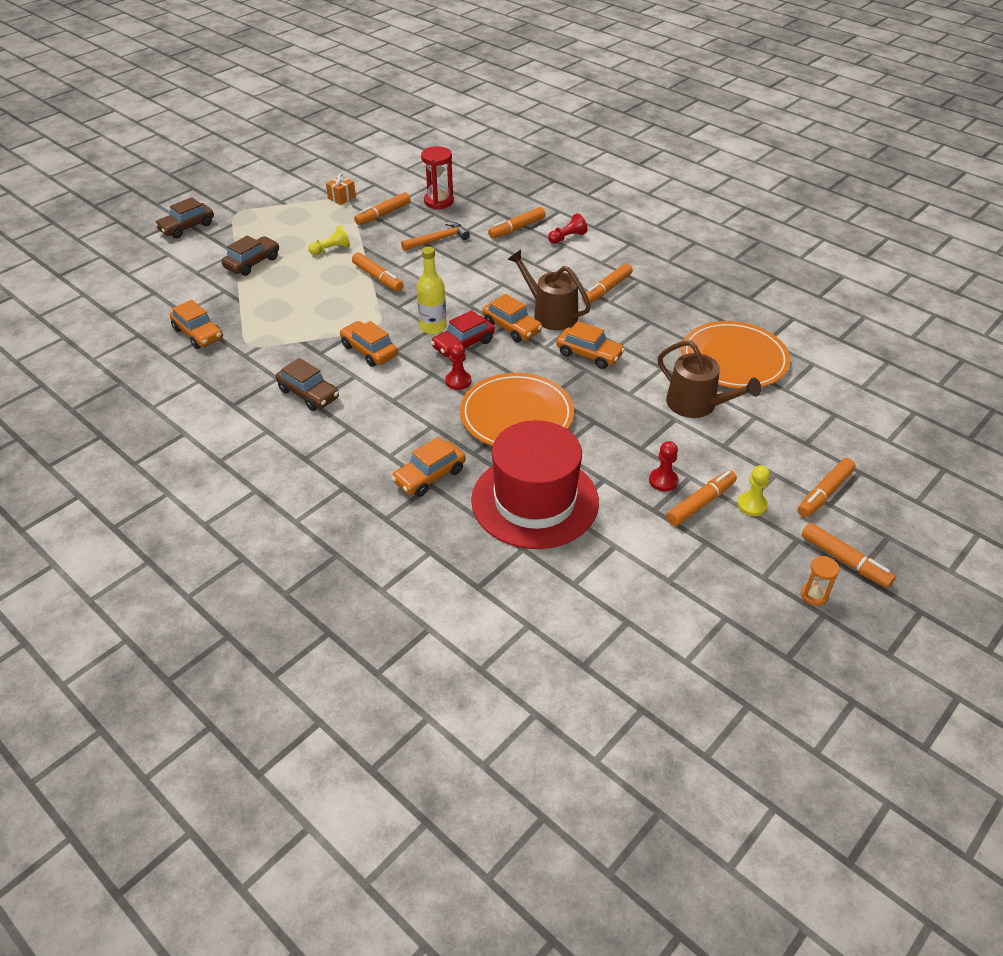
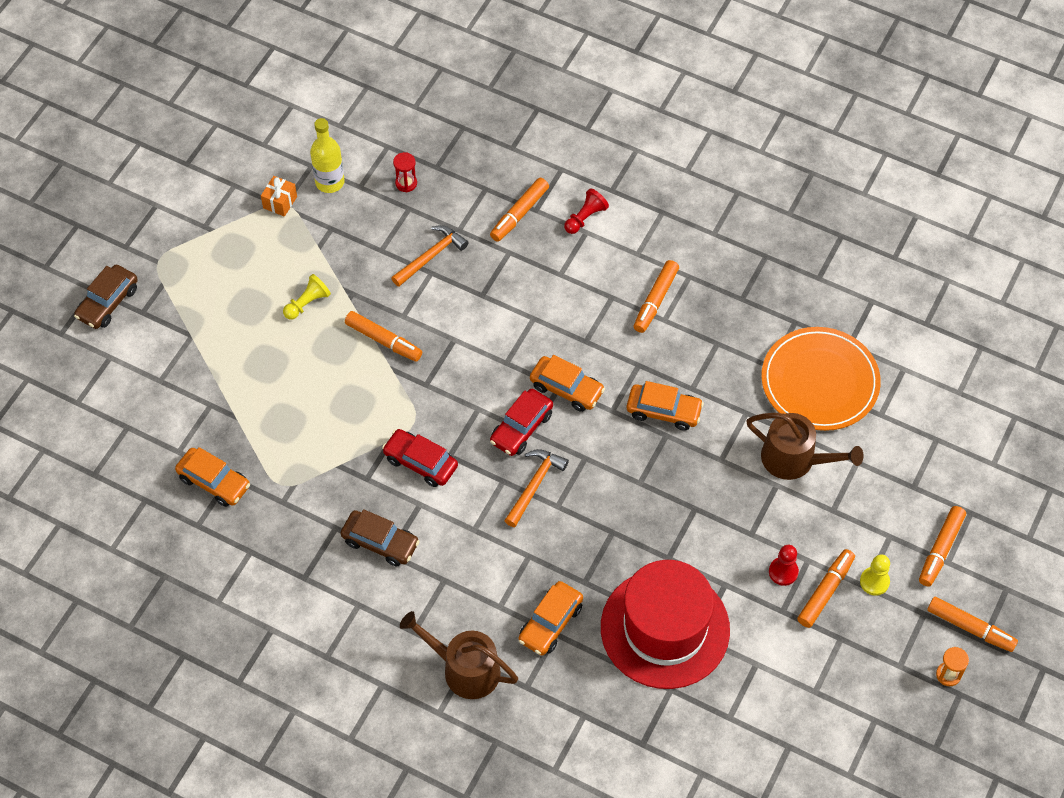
camera: 15 degrees left, 15 degrees up
brown car [222,235,279,276] -> none
orange car [340,321,398,367] -> red car [382,429,458,487]
orange marker [354,192,411,225] -> none
yellow bottle [417,247,447,334] -> yellow bottle moved to [310,118,345,193]
red hourglass [421,146,454,209] -> red hourglass [393,152,417,192], size x0.57
red pawn [445,343,471,390] -> orange hammer [504,449,569,527]
orange plate [460,373,574,446] -> none
brown watering can [508,250,591,330] -> brown watering can moved to [400,611,518,699]

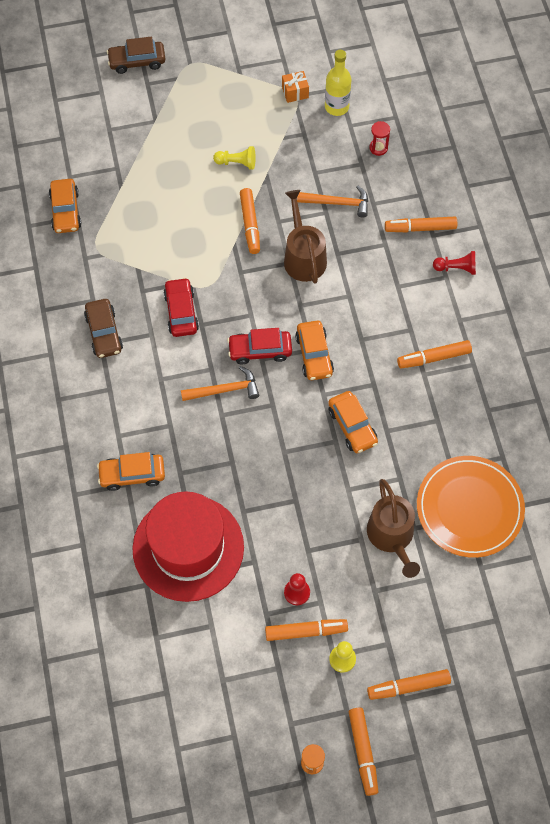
camera: 50 degrees right, 5 degrees up
brown watering can [400,611,518,699] -> brown watering can moved to [284,190,327,283]

